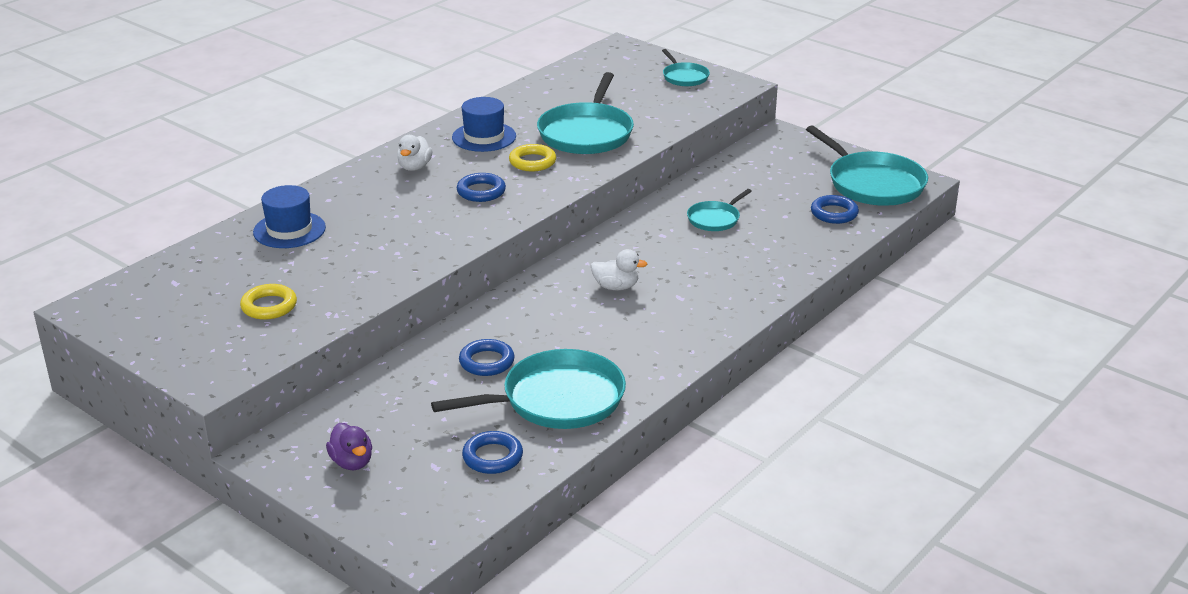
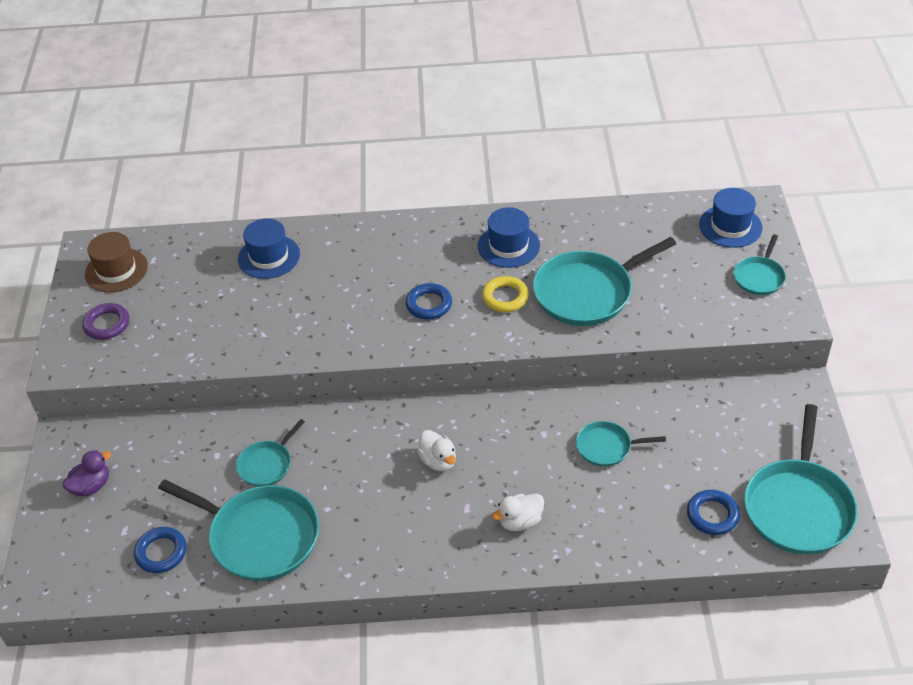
camera: 50 degrees right, 15 degrees up
yellow ring [240,284,297,320] -> none
purple duck [326,423,372,470] -> purple duck turned 150 degrees counterclockwise [62,450,111,496]
white duck [397,135,432,171] -> white duck moved to [492,494,544,531]
blue ring [459,339,515,376] -> turquoise pan [236,419,305,487]
none -> purple ring [82,303,129,340]
none -> brown hat [85,232,148,293]
none -> blue hat [699,188,763,248]

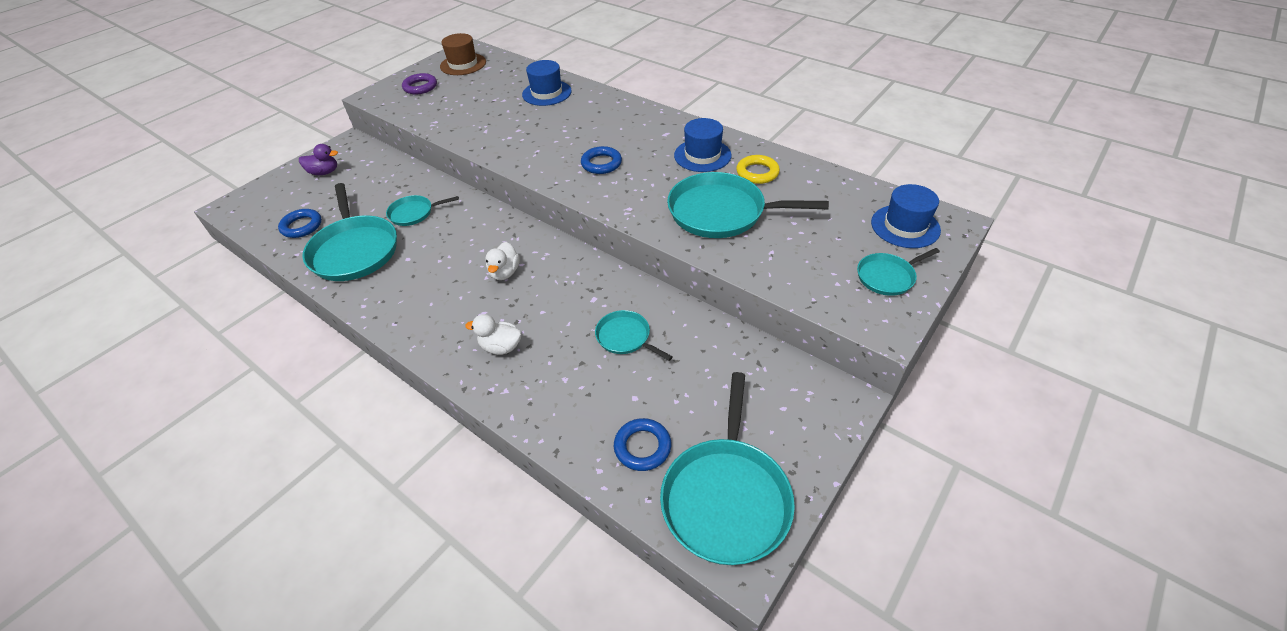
camera: 40 degrees right, 0 degrees up
yellow ring [482,276,529,312] -> yellow ring moved to [736,155,780,184]
turquoise pan [744,404,858,555] -> turquoise pan turned 45 degrees counterclockwise [660,372,795,565]

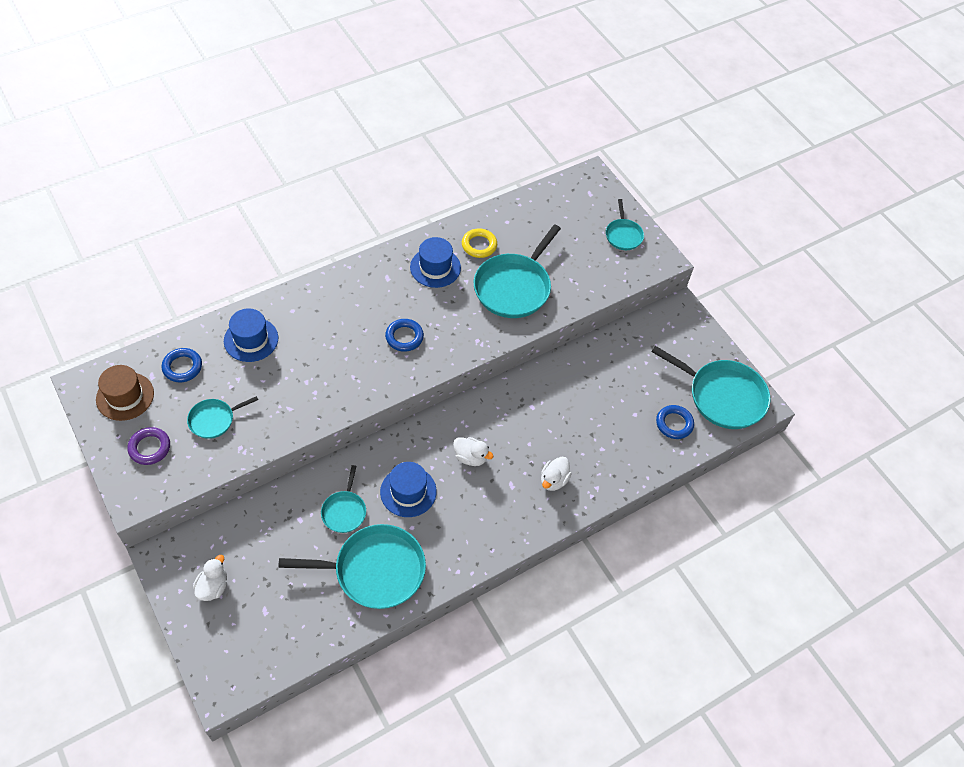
camera: 75 degrees left, 10 degrees up
blue ring [278,209,322,238] -> blue ring moved to [162,348,202,382]
purple duck [299,144,338,175] -> white duck [193,555,227,601]
turquoise pan [595,310,673,361] -> turquoise pan moved to [187,396,258,439]
blue hat [871,184,941,248] -> blue hat moved to [380,462,437,517]

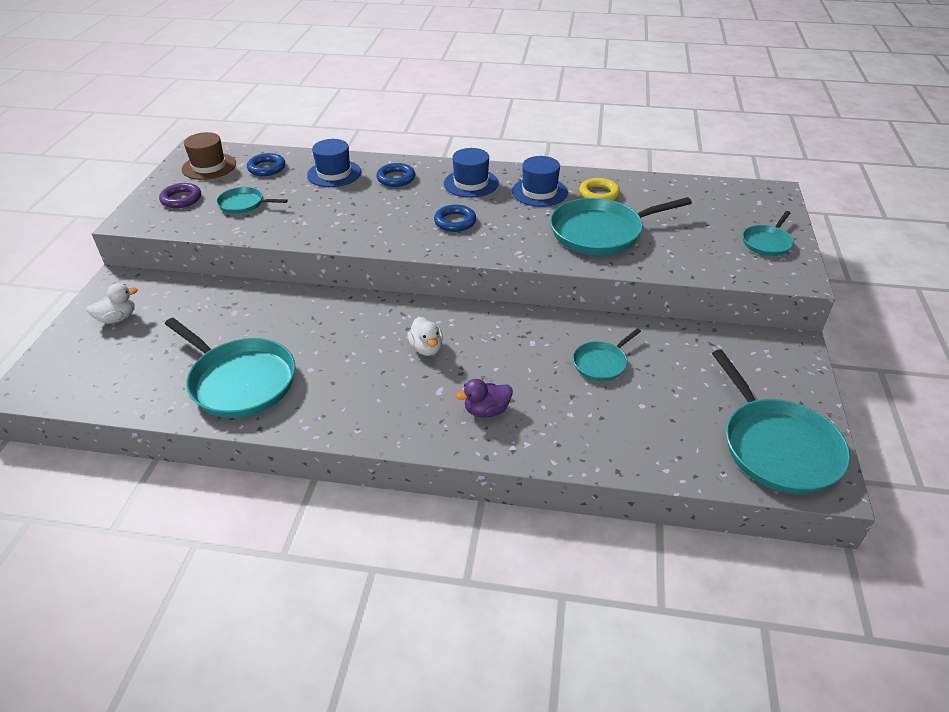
camera: 45 degrees right, 15 degrees down
turquoise pan [321,465,366,533] -> turquoise pan moved to [573,328,641,381]
blue hat [380,462,437,517] -> blue hat moved to [444,148,499,198]
white duck [541,457,572,491] -> purple duck [456,379,513,418]
blue ring [656,405,694,439] -> blue ring moved to [376,163,415,187]

